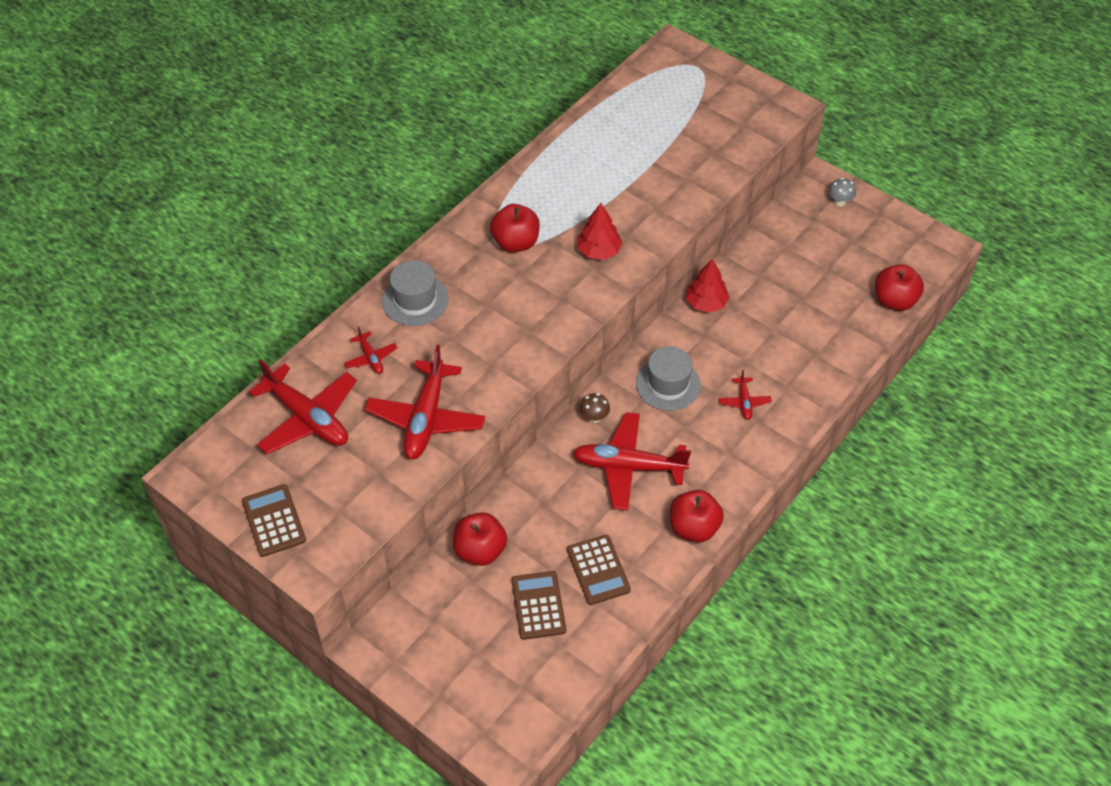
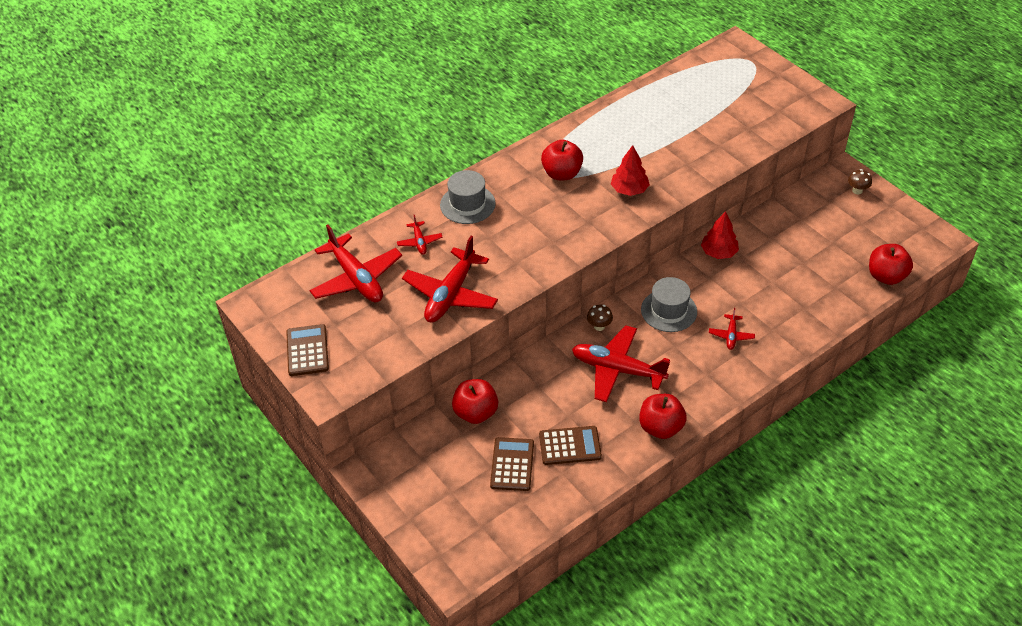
camera: 15 degrees right, 5 degrees down
brown calculator [567,535,631,605] -> brown calculator turned 90 degrees counterclockwise [539,426,602,465]
grey mushroom [829,178,856,206] -> brown mushroom [848,169,872,194]

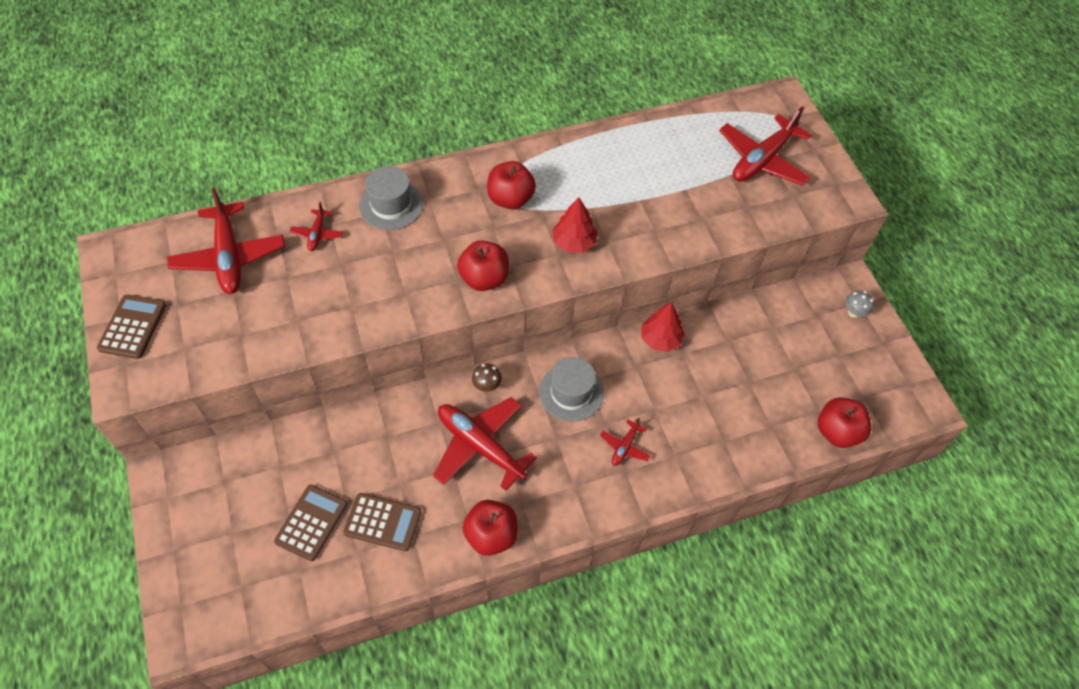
camera: 15 degrees right, 10 degrees up
red plane [402,236,498,323] -> red plane moved to [719,106,812,186]
red apple [452,379,498,424] -> red apple moved to [457,240,509,291]
brown mushroom [848,169,872,194] -> grey mushroom [845,290,874,318]

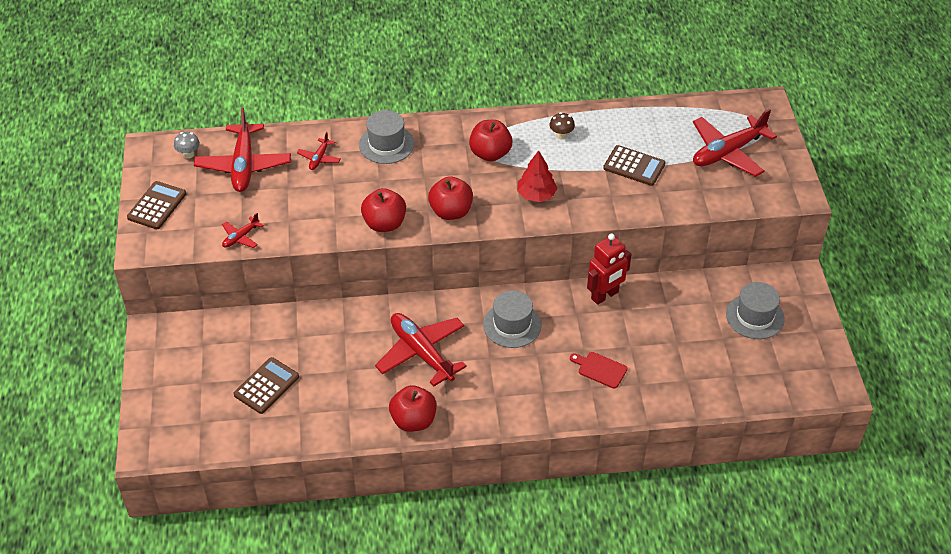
camera: 15 degrees right, 10 degrees down
brown calculator [344,493,421,551] -> brown calculator moved to [603,145,666,186]
brown mushroom [472,364,502,392] -> brown mushroom moved to [549,112,575,139]
red plane [600,417,651,466] -> red plane moved to [222,213,264,248]
red tree [641,302,685,352] -> red robot [587,234,631,305]
red apple [818,397,871,448] -> red apple moved to [361,188,406,232]
grey mushroom [845,290,874,318] -> grey mushroom moved to [174,132,200,159]
none -> red cutting board [570,352,628,388]
none -> grey hat [726,282,785,339]

